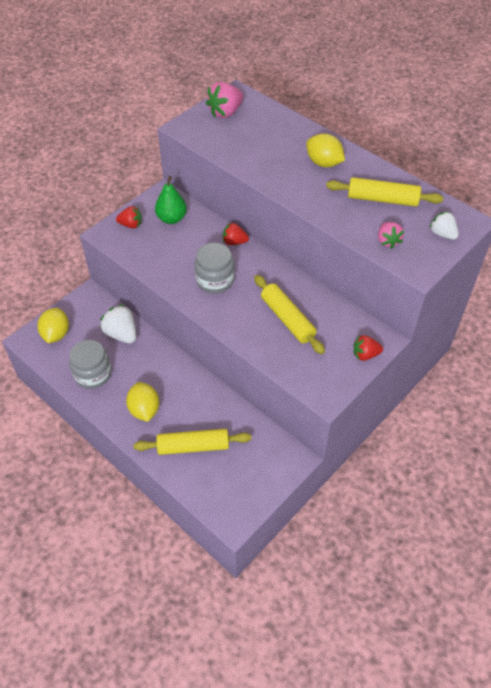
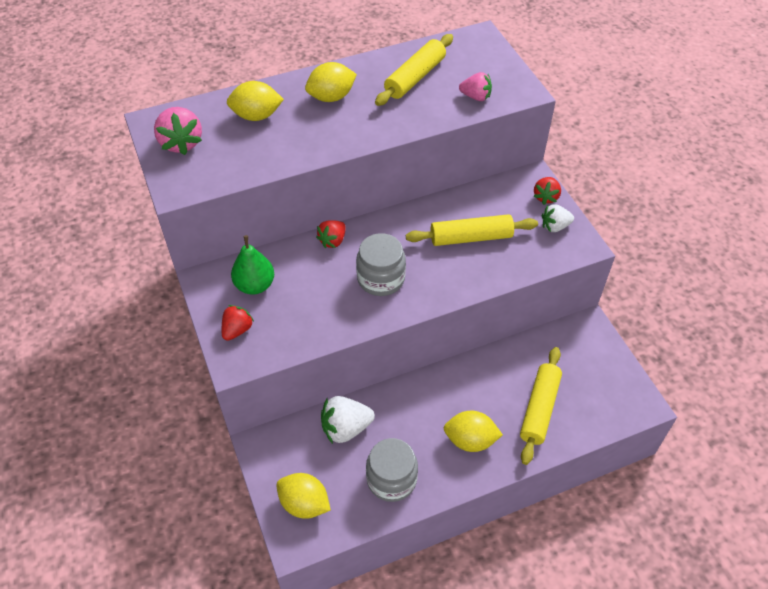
camera: 65 degrees left, 0 degrees up
white strawberry [429,211,458,240] -> white strawberry moved to [542,204,574,232]
none -> yellow lemon [227,81,284,121]

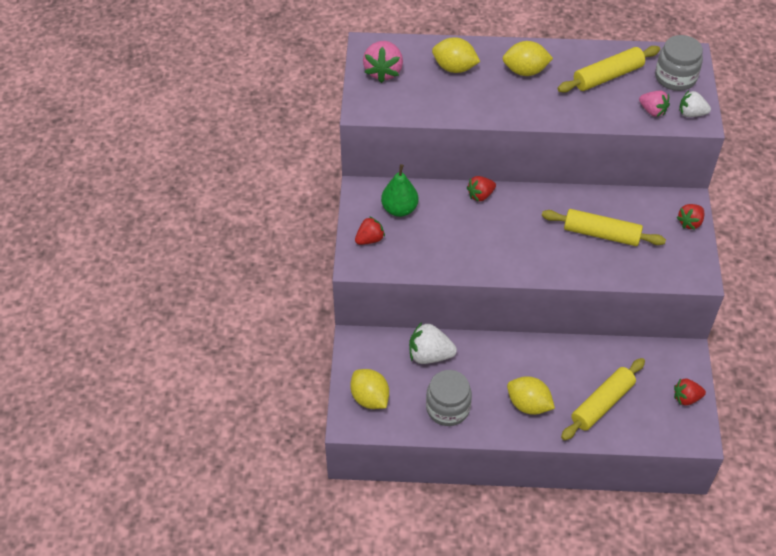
camera: 25 degrees right, 0 degrees up
grey jar [356,233,406,296] -> grey jar moved to [655,35,703,91]
white strawberry [542,204,574,232] -> white strawberry moved to [679,91,711,117]
none -> red strawberry [674,378,706,405]

